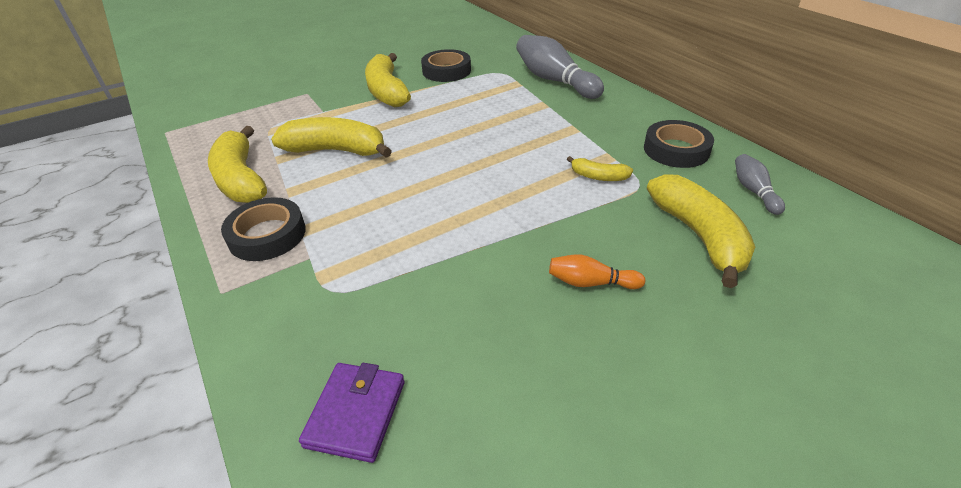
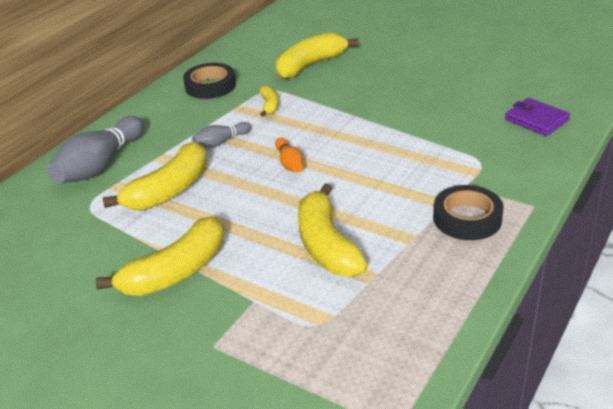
camera: 115 degrees left, 5 degrees down
yellow banana [208,126,267,203] -> yellow banana moved to [103,142,207,210]
purple wallet [299,363,405,463] -> purple wallet turned 60 degrees clockwise [505,98,570,136]
black tape [421,49,471,82] -> none
orange bowling pin [549,254,645,289] -> orange bowling pin moved to [275,138,304,173]
grey bowling pin [735,154,785,215] -> grey bowling pin moved to [192,122,251,147]

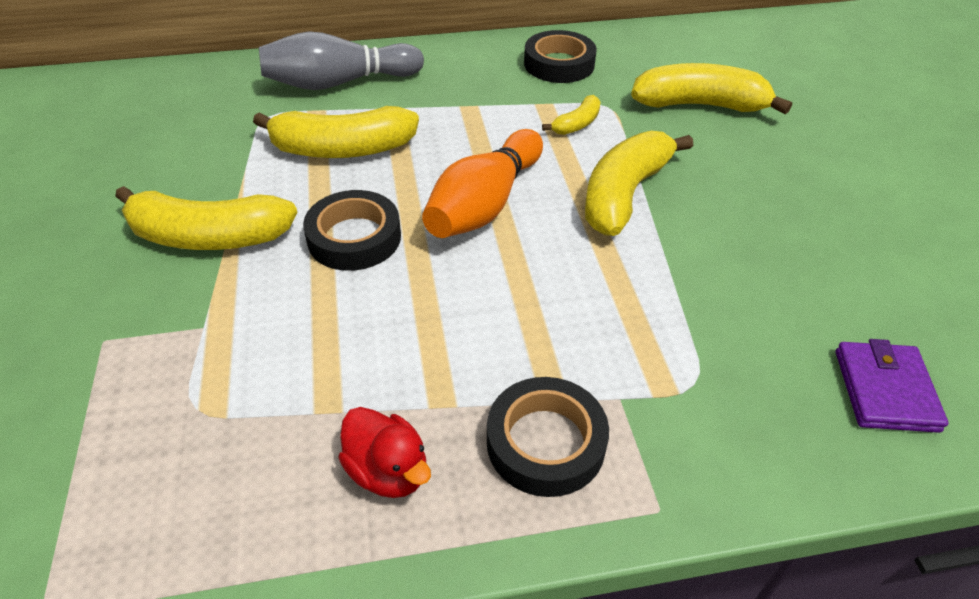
camera: 45 degrees right, 10 degrees up
grey bowling pin [192,122,251,147] -> none
orange bowling pin [275,138,304,173] -> orange bowling pin [422,129,543,238], size x1.96
yellow banana [298,183,368,277] -> yellow banana moved to [585,131,693,236]
none -> black tape [303,190,401,271]
none -> red duck [338,407,431,498]

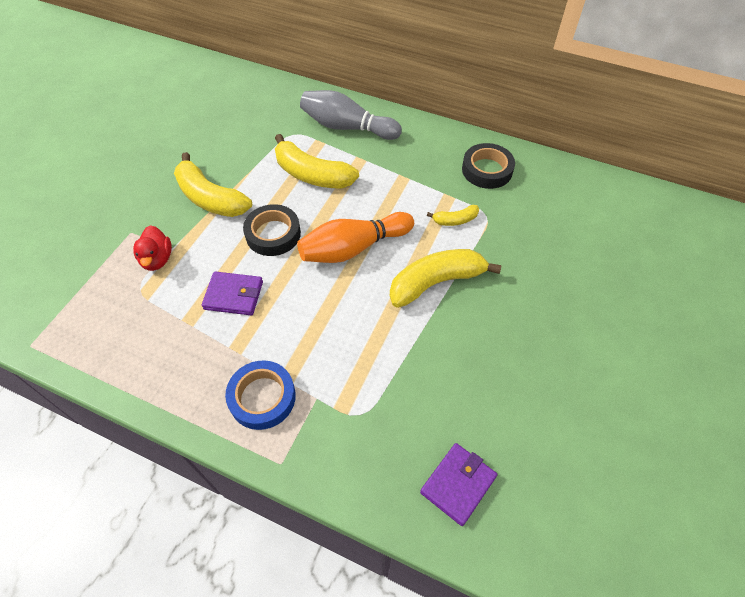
camera: 35 degrees right, 10 degrees up
red duck [338,407,431,498] -> red duck moved to [133,225,172,271]
black tape [487,377,609,497] -> blue tape [225,360,296,430]
yellow banana [631,63,792,114] -> none
none -> purple wallet [202,271,263,315]

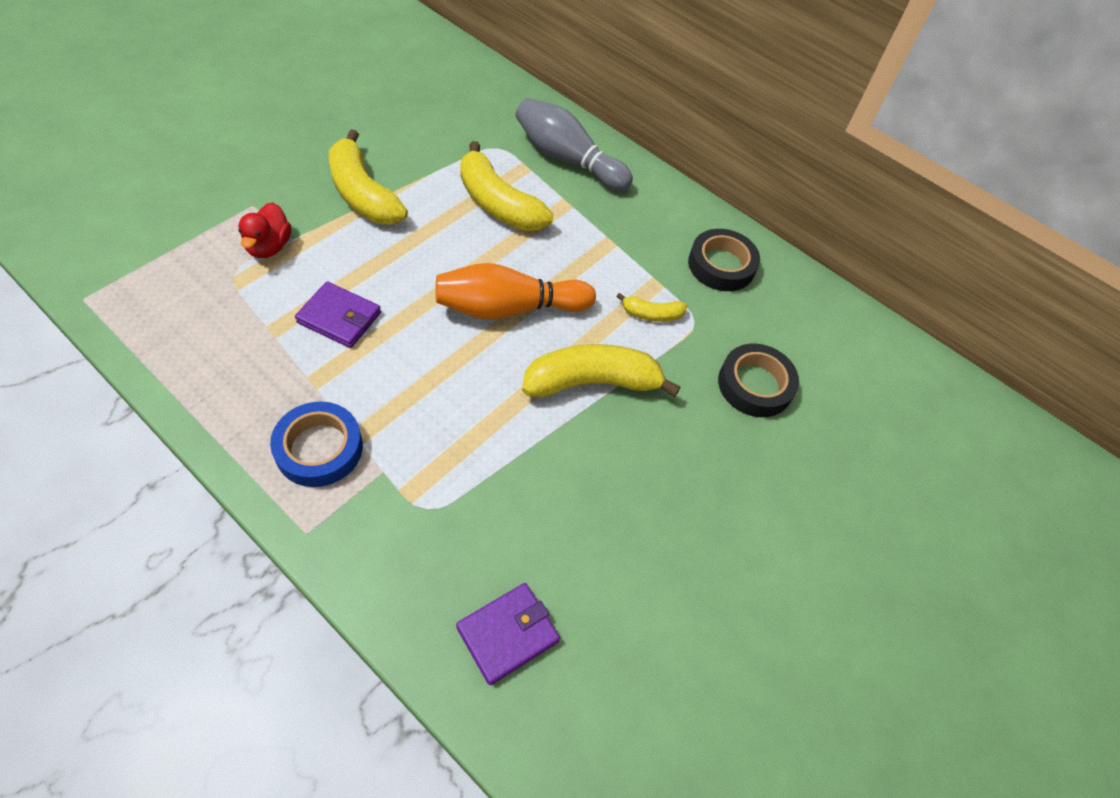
camera: 10 degrees right, 0 degrees up
black tape [243,204,301,256] -> black tape moved to [718,344,799,417]

